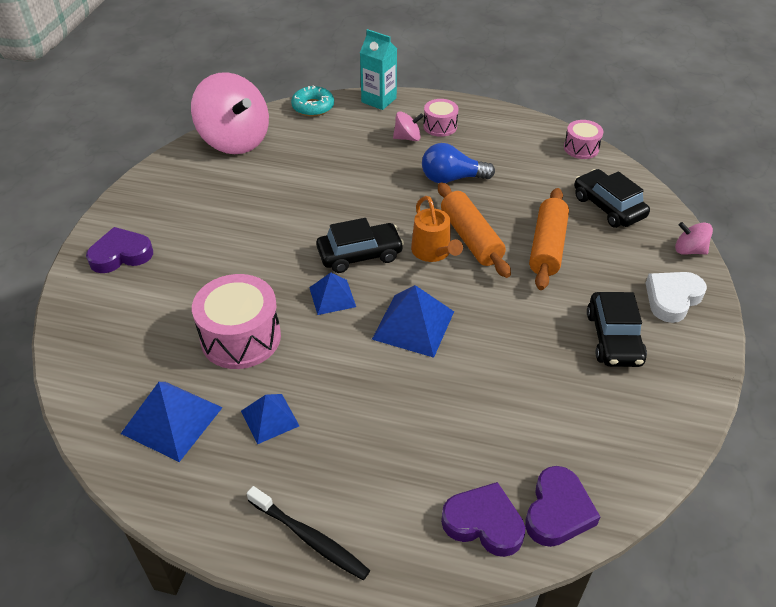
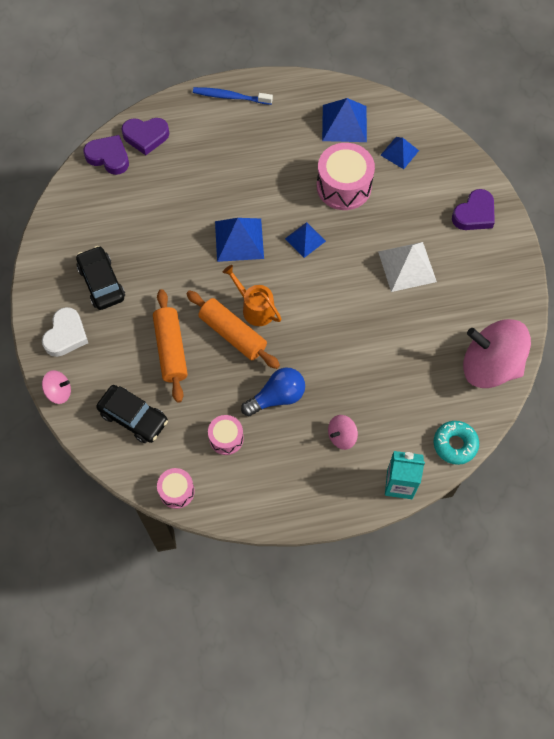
camera: 155 degrees right, 20 degrees up
blue pyramid [241,394,299,444] -> blue pyramid moved to [381,137,419,169]
black toothbrush [247,486,370,580] -> blue toothbrush [193,87,273,105]
black car [316,218,404,273] -> none
pink drum [423,99,458,137] -> pink drum moved to [208,415,244,455]
purple heart [525,466,600,547] -> purple heart turned 120 degrees clockwise [84,135,129,175]
none -> white pyramid [378,242,437,292]

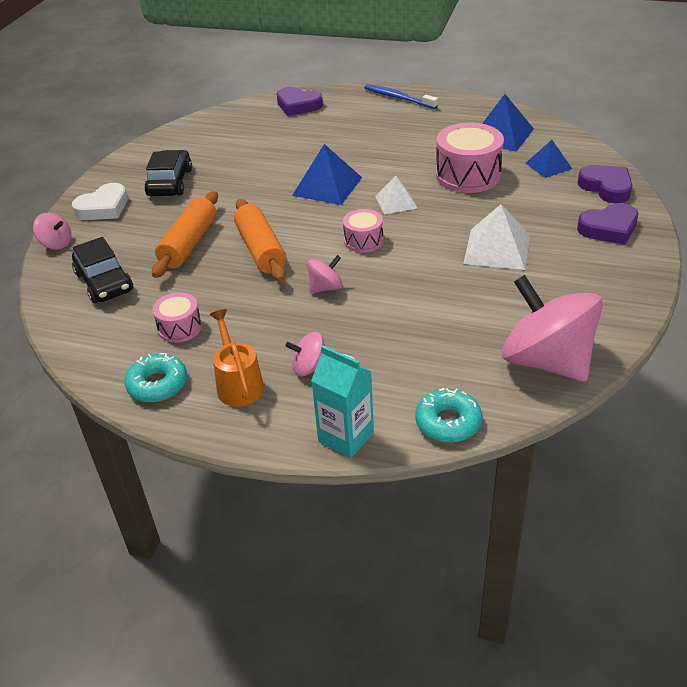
camera: 30 degrees right, 25 degrees down
purple heart [84,135,129,175] -> purple heart moved to [578,165,632,203]
pink drum [157,468,195,509] -> pink drum moved to [343,209,384,253]
orange watering can [222,265,281,326] -> orange watering can moved to [210,309,264,407]
blue light bulb [241,368,305,416] -> none
blue pyramid [285,222,326,258] -> white pyramid [375,176,418,214]
none -> turquoise donut [124,353,187,402]
none -> pink spinning top [307,255,343,293]

